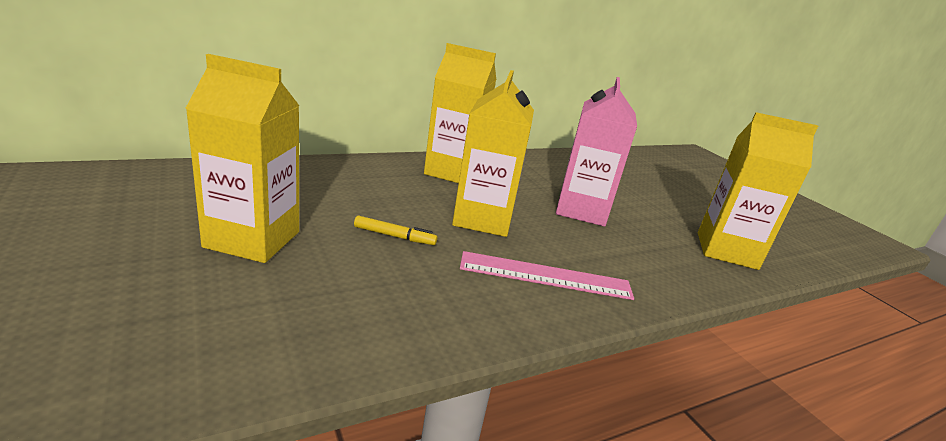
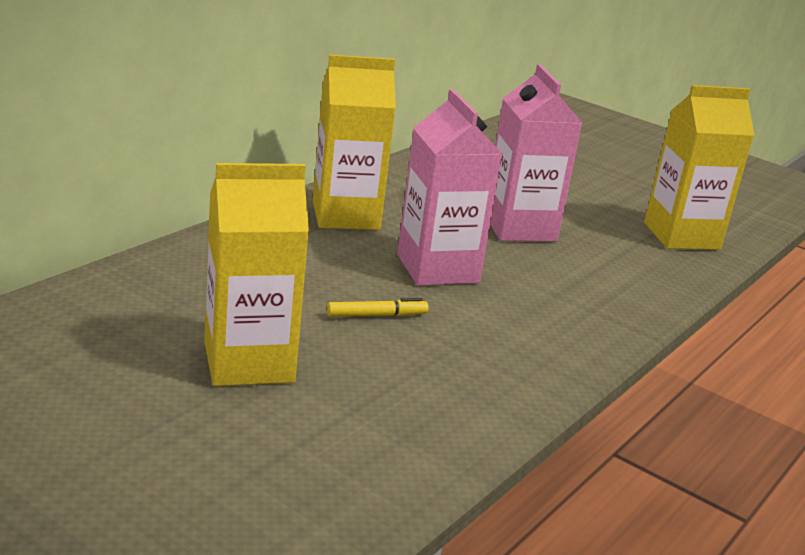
camera: 25 degrees left, 0 degrees up
yellow carton [452,70,534,237] -> pink carton [397,89,502,286]
pink ruler [460,251,634,300] -> none

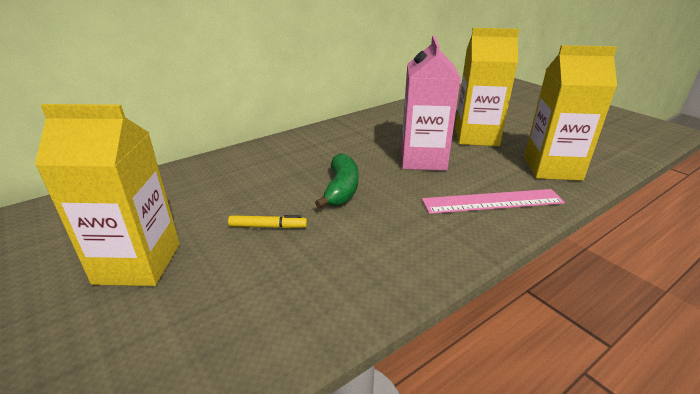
camera: 20 degrees right, 5 degrees up
yellow carton [313,54,396,230] -> yellow carton moved to [455,28,519,146]
pink carton [397,89,502,286] -> green banana [315,153,358,208]
none -> pink ruler [422,189,565,214]

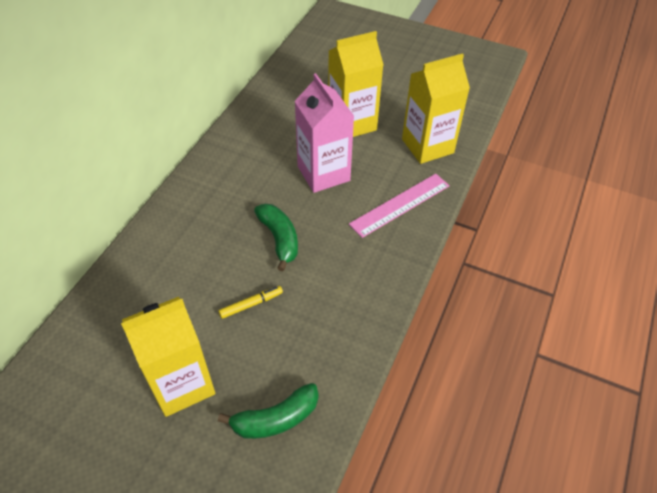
camera: 30 degrees left, 20 degrees up
none -> green banana [218,383,319,439]

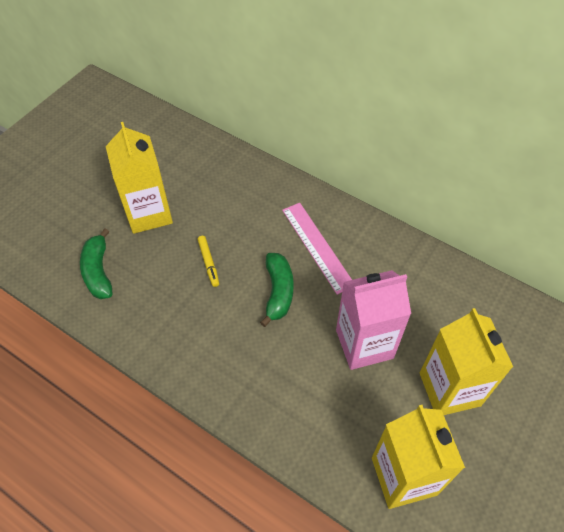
camera: 100 degrees right, 5 degrees up
green banana [254,204,298,271] -> green banana turned 75 degrees counterclockwise [260,253,294,327]
pink ruler [349,174,450,238] -> pink ruler moved to [282,203,352,295]

